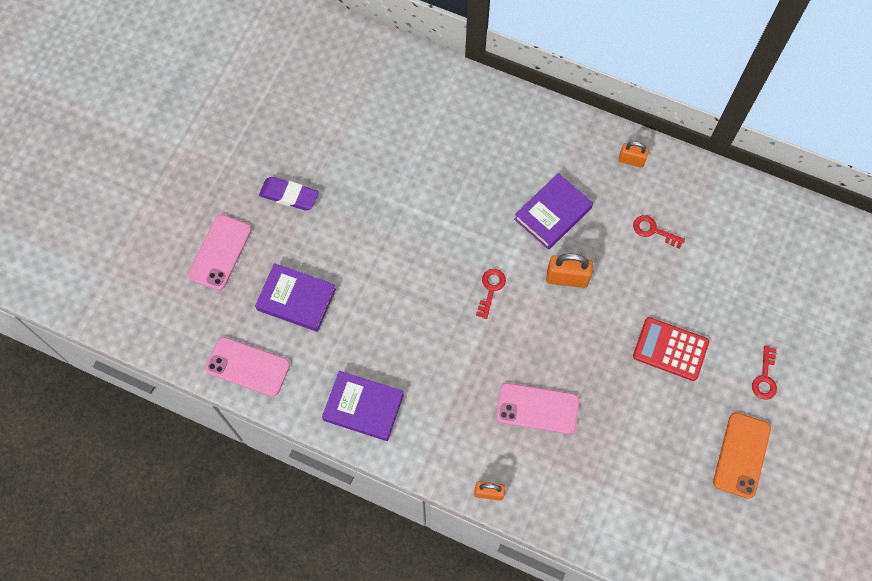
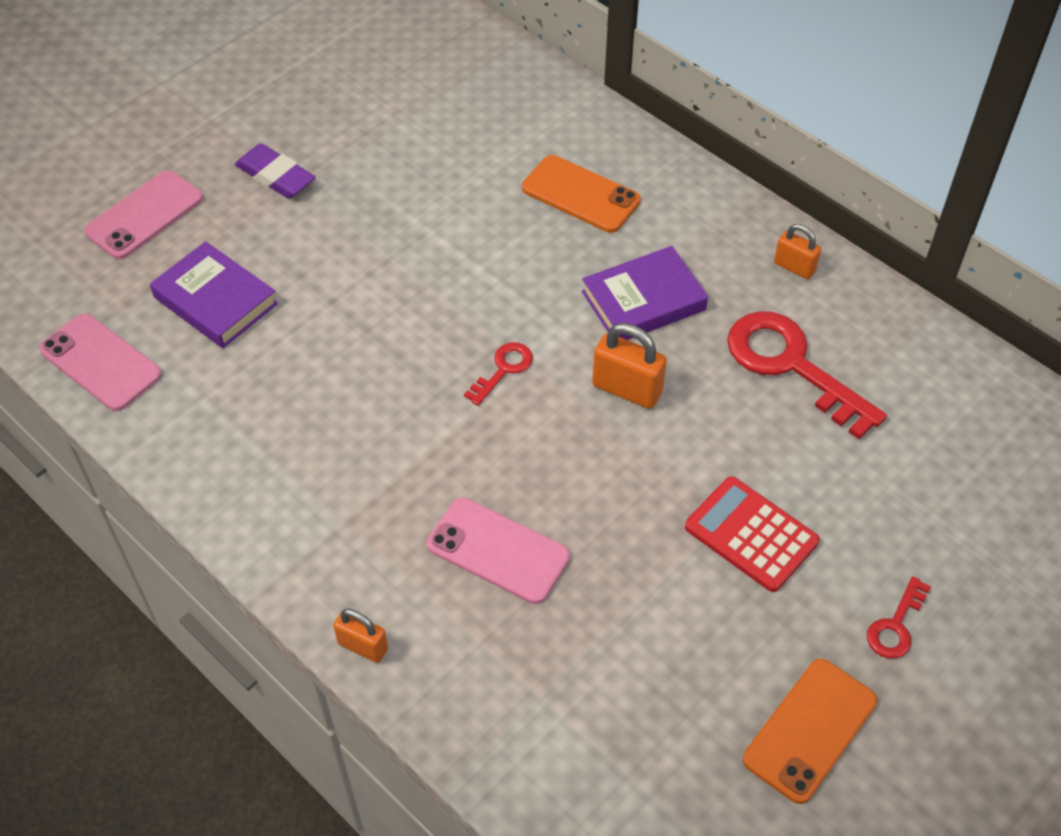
camera: 20 degrees right, 15 degrees down
purple book [322,371,404,441] -> none
red key [633,215,685,249] -> red key [727,311,887,439], size x2.07
none -> orange phone [522,155,641,233]

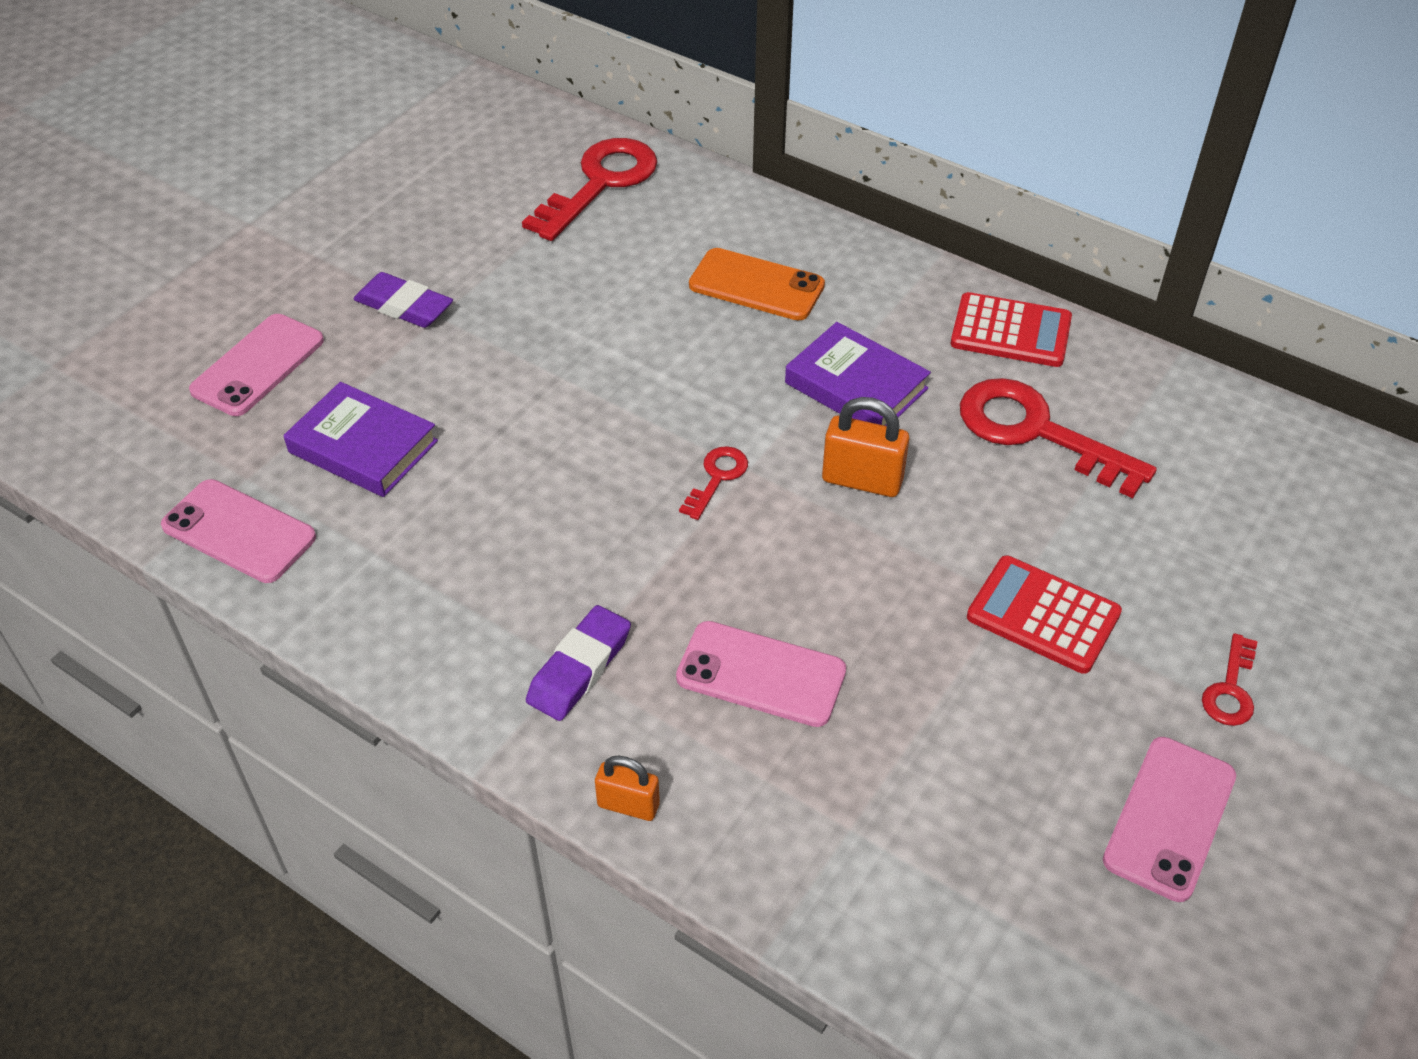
camera: 10 degrees left, 5 degrees down
purple book [582,246,708,340] -> purple book turned 75 degrees clockwise [785,322,931,426]
orange phone [743,659,877,804] -> pink phone [1103,737,1236,902]
orange padlock [774,224,821,280] -> red calculator [951,292,1072,367]
none -> red key [522,138,657,241]
none -> purple eraser [526,605,631,721]

